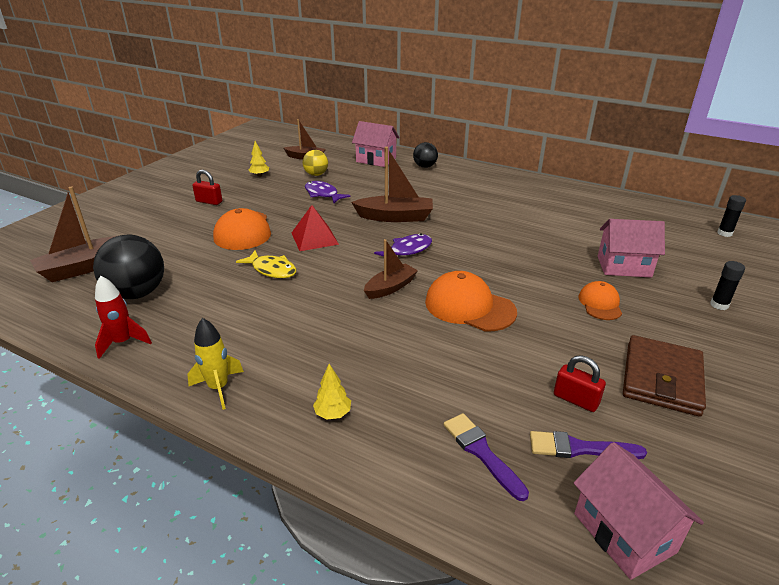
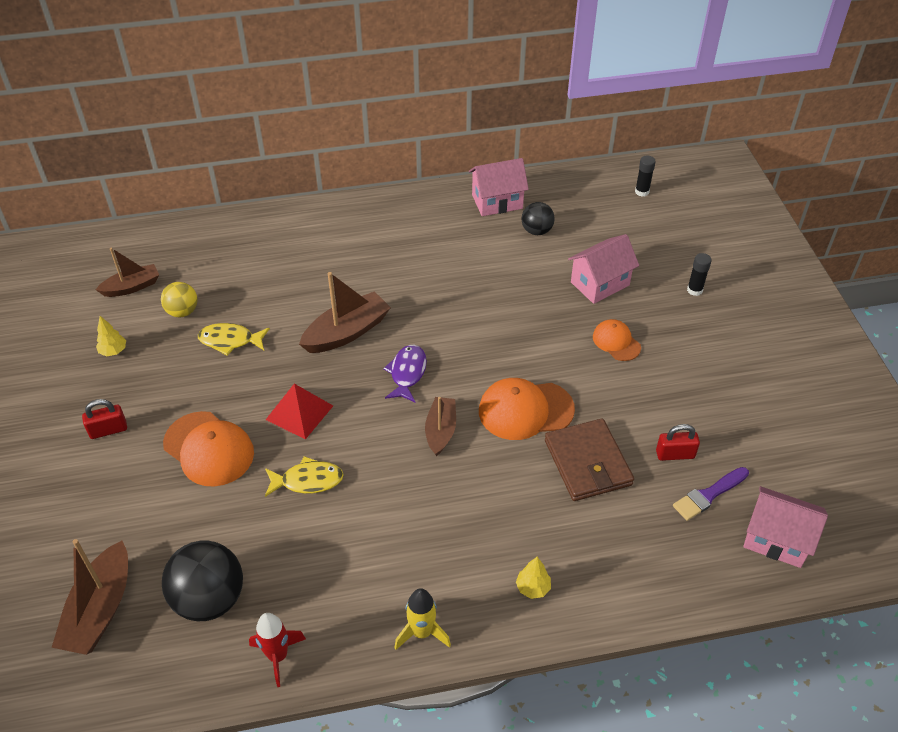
camera: 40 degrees left, 15 degrees up
purple fish [305,181,351,203] -> yellow fish [198,323,270,356]
pink house [352,121,399,167] -> pink house moved to [469,158,529,216]
black ball [413,142,438,168] -> black ball moved to [521,202,555,235]
purple brush [444,413,529,501] -> none
brown wallet [623,335,706,417] -> brown wallet moved to [545,419,634,501]

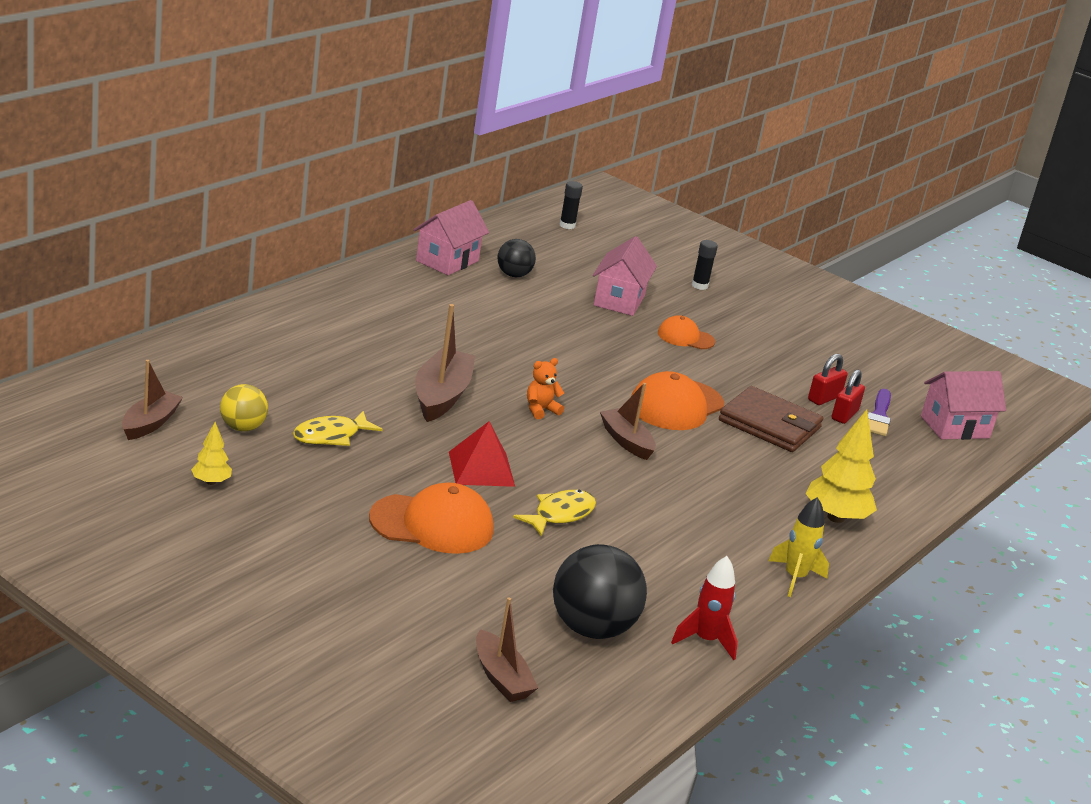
camera: 45 degrees left, 20 degrees down
brown boat [51,539,128,655] -> brown boat [476,597,538,702], size x0.65
red padlock [82,399,127,439] -> red padlock moved to [832,370,865,424]
purple fish [383,345,427,403] -> orange teddy bear [527,358,564,419]
yellow tree [516,557,551,599] -> yellow tree [805,409,877,523], size x1.91

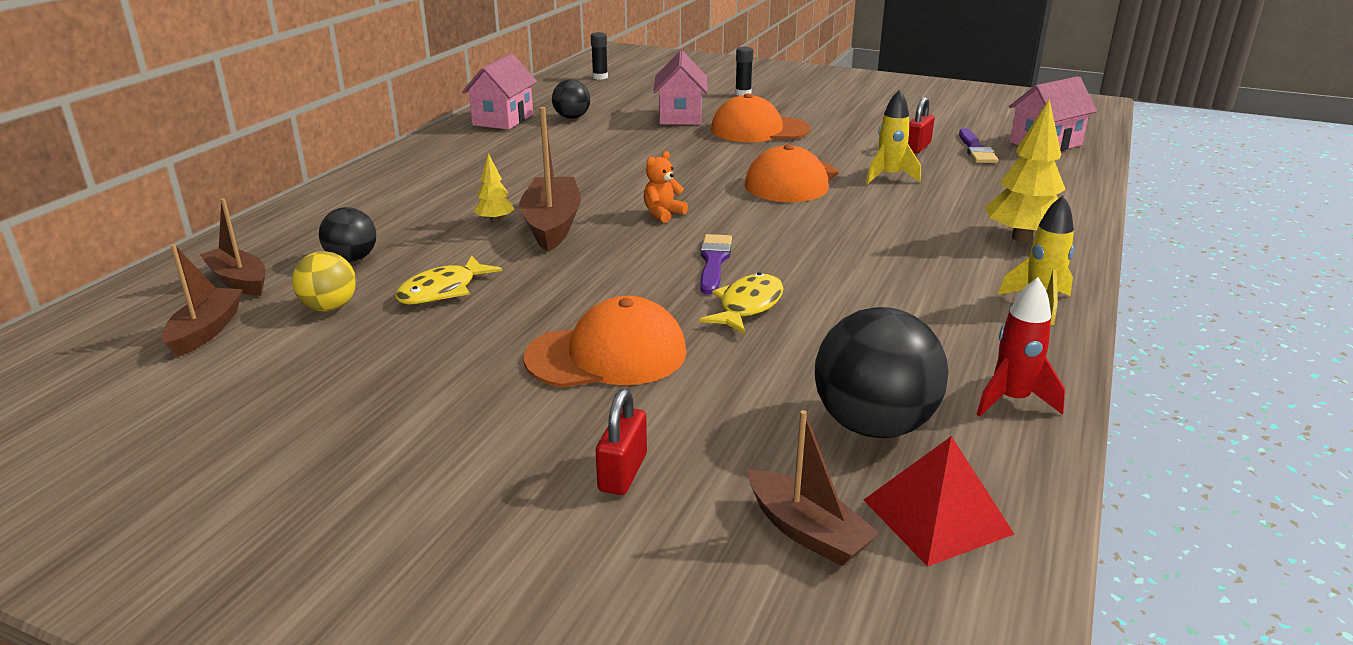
camera: 10 degrees left, 0 degrees up
yellow tree [191,422,232,485] -> yellow tree moved to [474,153,514,223]
red pyramid [449,421,515,487] -> red pyramid moved to [864,436,1014,567]
brown boat [600,383,656,460] -> brown boat moved to [200,198,266,296]
orange cap [658,315,715,349] -> orange cap [711,93,810,142], size x1.71
brown wallet [719,386,823,452] -> yellow rocket [866,89,921,184]
red padlock [832,370,865,424] -> red padlock moved to [596,389,647,495]
none -> black ball [319,207,376,262]
none -> purple brush [700,234,732,295]

